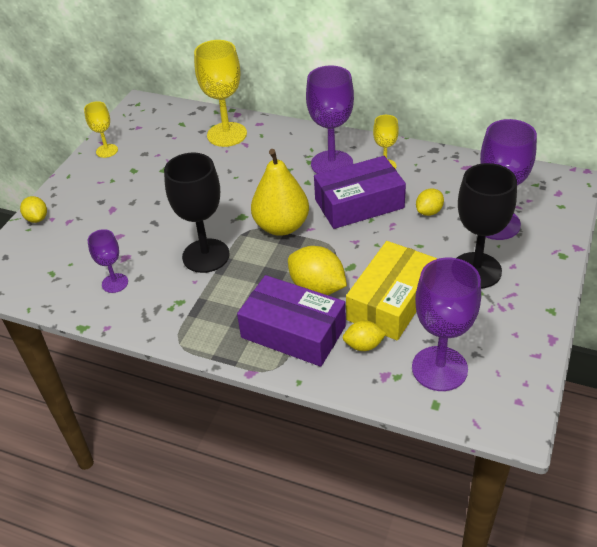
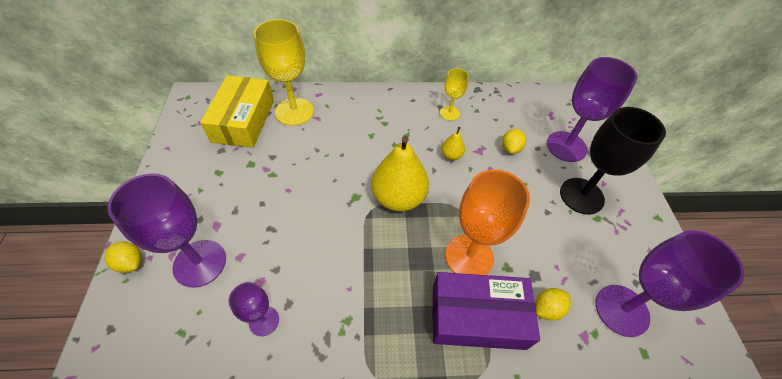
camera: 30 degrees left, 10 degrees up
yellow goblet [84,101,118,158] -> none
black goblet [164,153,230,273] -> none
yellow lemon [288,246,347,295] -> orange goblet [445,169,530,275]
purple goblet [306,66,354,174] -> purple goblet moved to [108,173,226,288]
purple box [314,156,406,229] -> yellow pear [442,127,465,160]
yellow box [346,241,437,341] -> yellow box moved to [200,75,274,148]

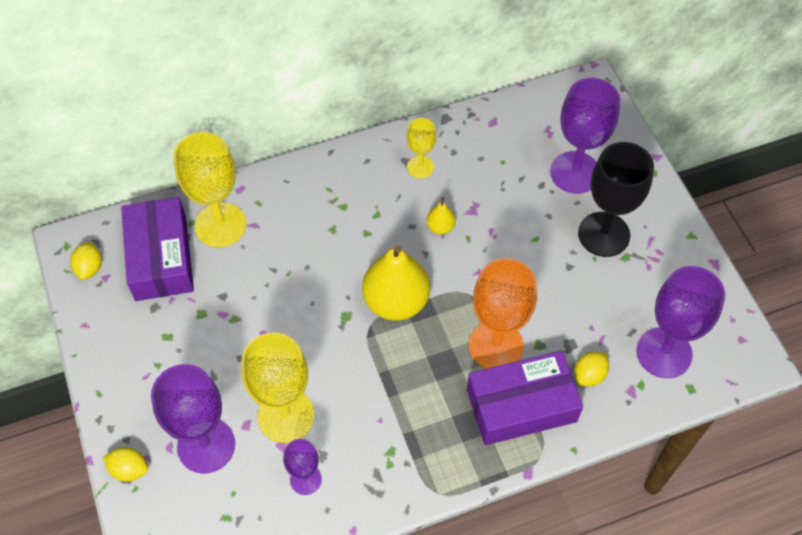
camera: 15 degrees left, 5 degrees up
yellow box [200,75,274,148] -> purple box [121,197,194,301]
yellow lemon [502,129,526,154] -> yellow lemon moved to [70,242,102,280]
none -> yellow goblet [241,333,315,443]

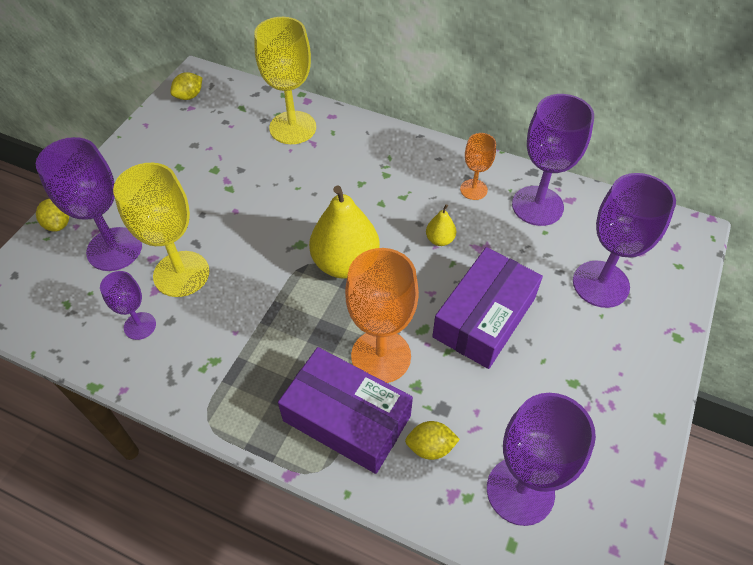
camera: 45 degrees right, 5 degrees down
purple box [121,197,194,301] -> purple box moved to [432,247,543,369]
yellow goblet [407,118,436,178] -> orange goblet [460,133,496,200]
black goblet [578,142,654,257] -> none
none -> purple goblet [512,94,594,226]

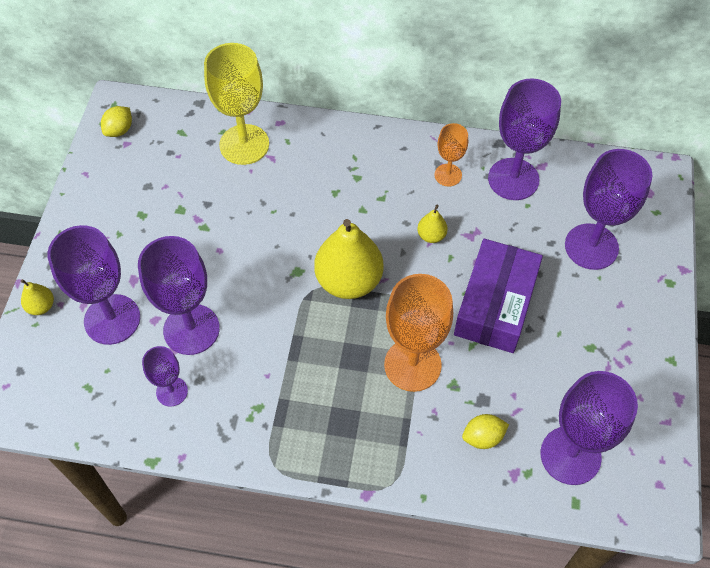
camera: 15 degrees left, 5 degrees up
yellow lemon [36,199,69,232] -> yellow pear [21,279,54,315]
yellow goblet [113,163,209,297] -> purple goblet [138,236,220,355]
purple box [278,347,413,474] -> none

